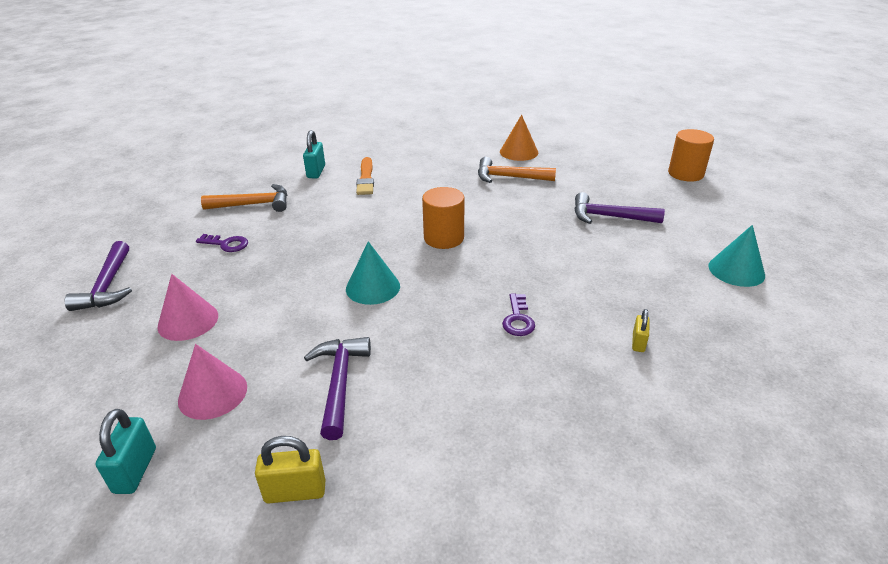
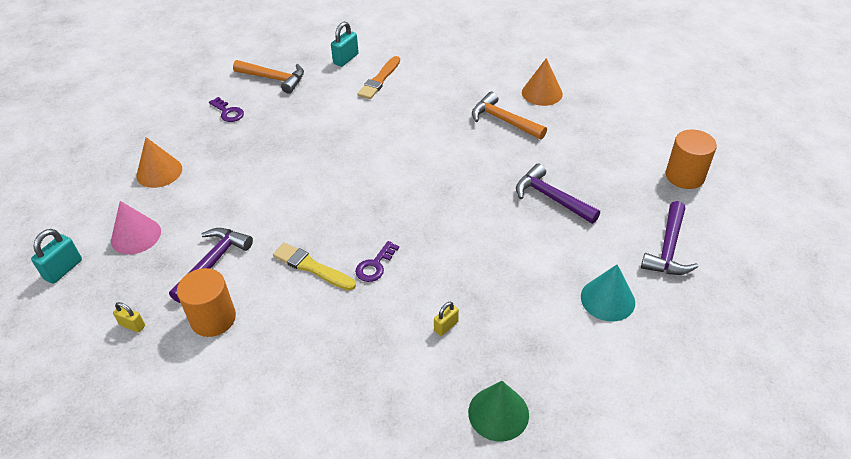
camera: 30 degrees right, 10 degrees up
purple hammer [65,241,132,311] -> purple hammer moved to [641,201,698,275]
pink cone [157,274,218,341] -> orange cone [136,137,182,188]
yellow padlock [255,436,326,503] -> yellow padlock [113,302,145,333], size x0.63
turquoise cone [346,241,400,305] -> none
orange cylinder [422,187,465,249] -> orange cylinder moved to [177,268,236,337]
none -> yellow brush [273,243,356,291]
none -> green cone [468,381,529,442]

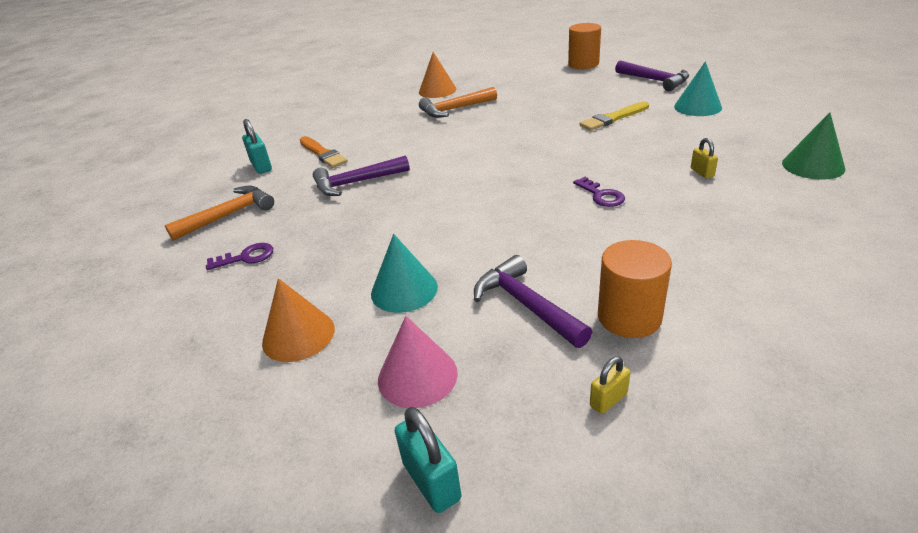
camera: 60 degrees left, 10 degrees down
yellow brush [273,243,356,291] -> yellow brush moved to [579,101,649,131]
purple hammer [516,163,600,224] -> purple hammer moved to [313,155,410,196]
none -> turquoise cone [371,234,438,313]

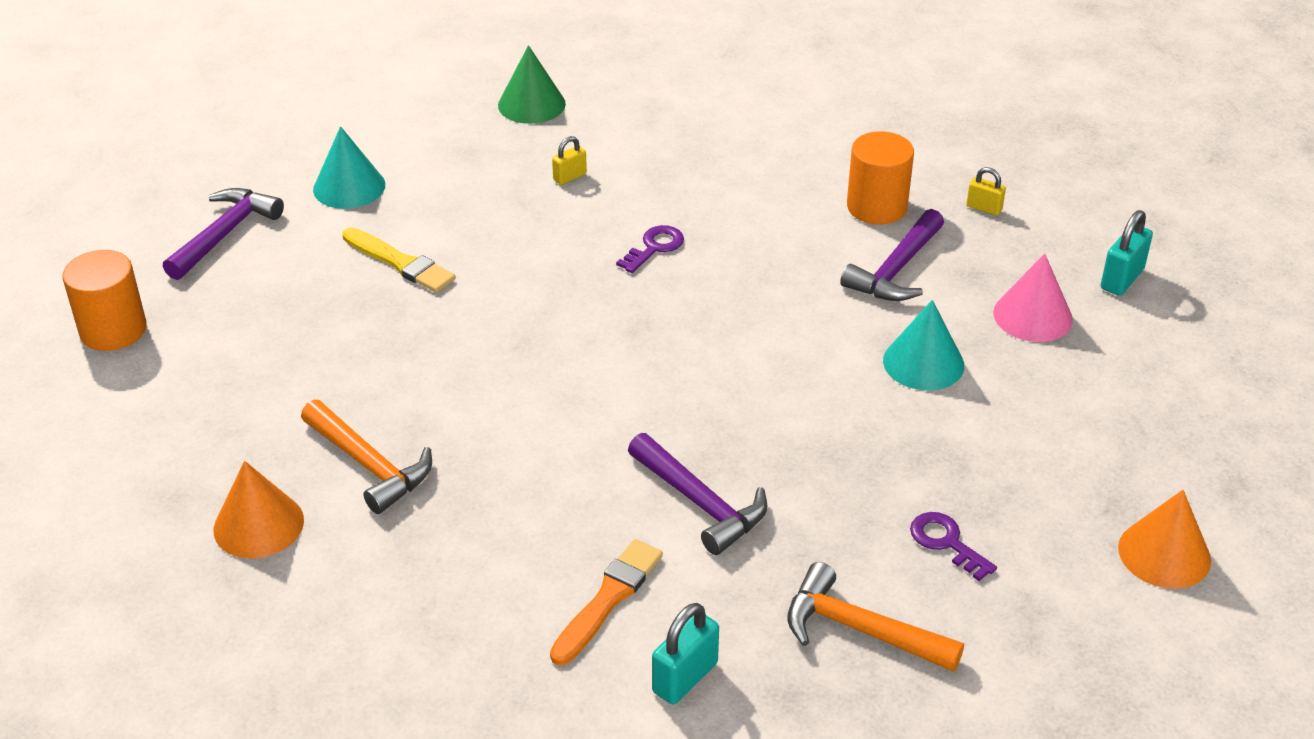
camera: 115 degrees left, 5 degrees up
orange cone [262,278,335,362] -> orange cone moved to [1118,490,1211,589]

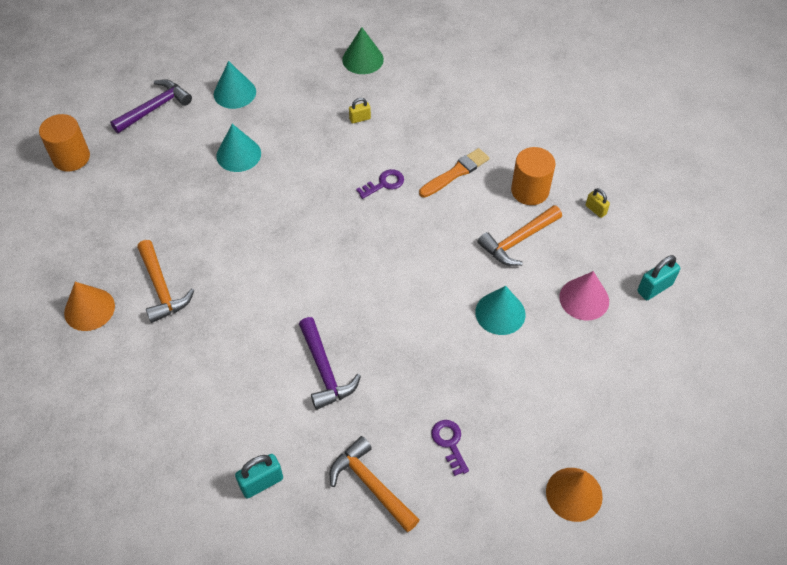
camera: 20 degrees right, 15 degrees up
yellow brush [342,227,456,293] -> turquoise cone [216,124,261,172]
orange brush [550,539,663,666] -> orange brush moved to [419,148,489,198]
purple hammer [840,209,944,301] -> orange hammer [478,205,562,266]

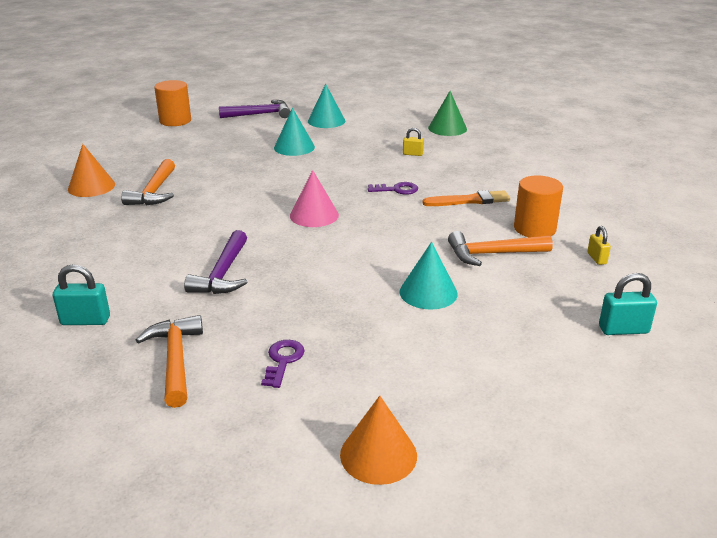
camera: 30 degrees right, 25 degrees down
pink cone [559,271,609,321] -> pink cone moved to [290,170,339,227]

